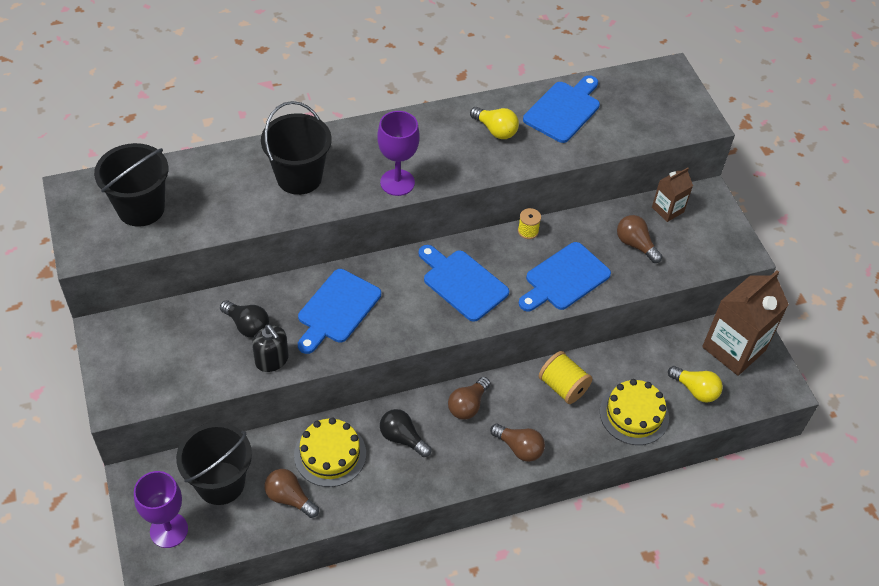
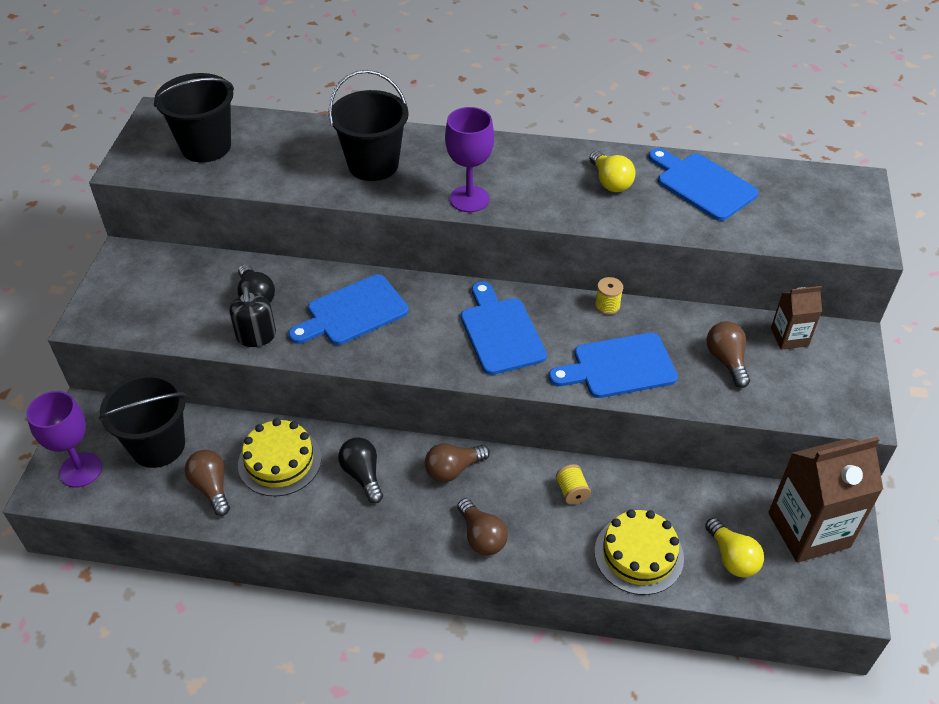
camera: 30 degrees right, 5 degrees down
blue cutting board [523,75,600,143] -> blue cutting board turned 105 degrees counterclockwise [648,148,759,221]
yellow spool [539,351,593,404] -> yellow spool [556,464,591,505], size x0.60

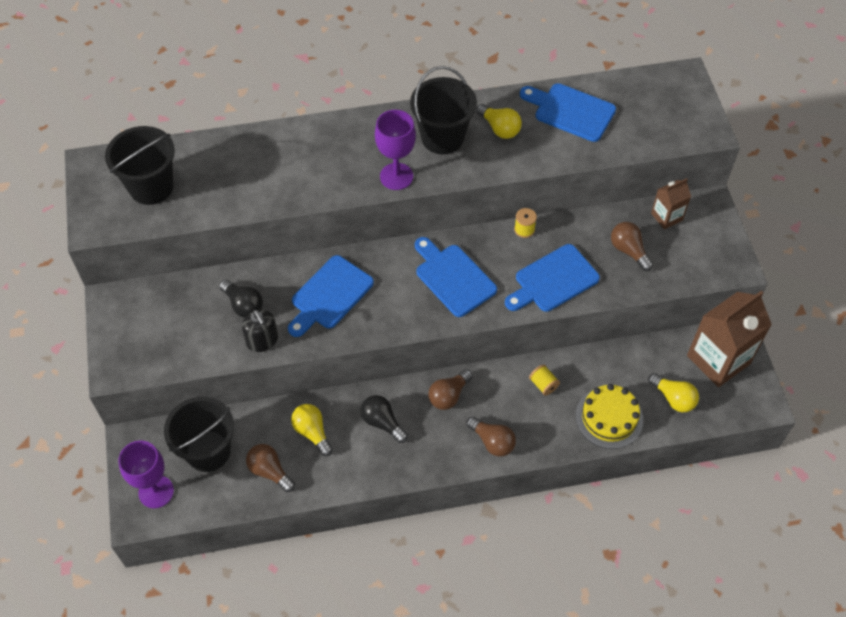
camera: 20 degrees left, 10 degrees up
yellow cake [238,418,321,496] -> yellow light bulb [291,404,333,456]
black bucket [328,70,409,181] -> black bucket moved to [410,66,477,154]

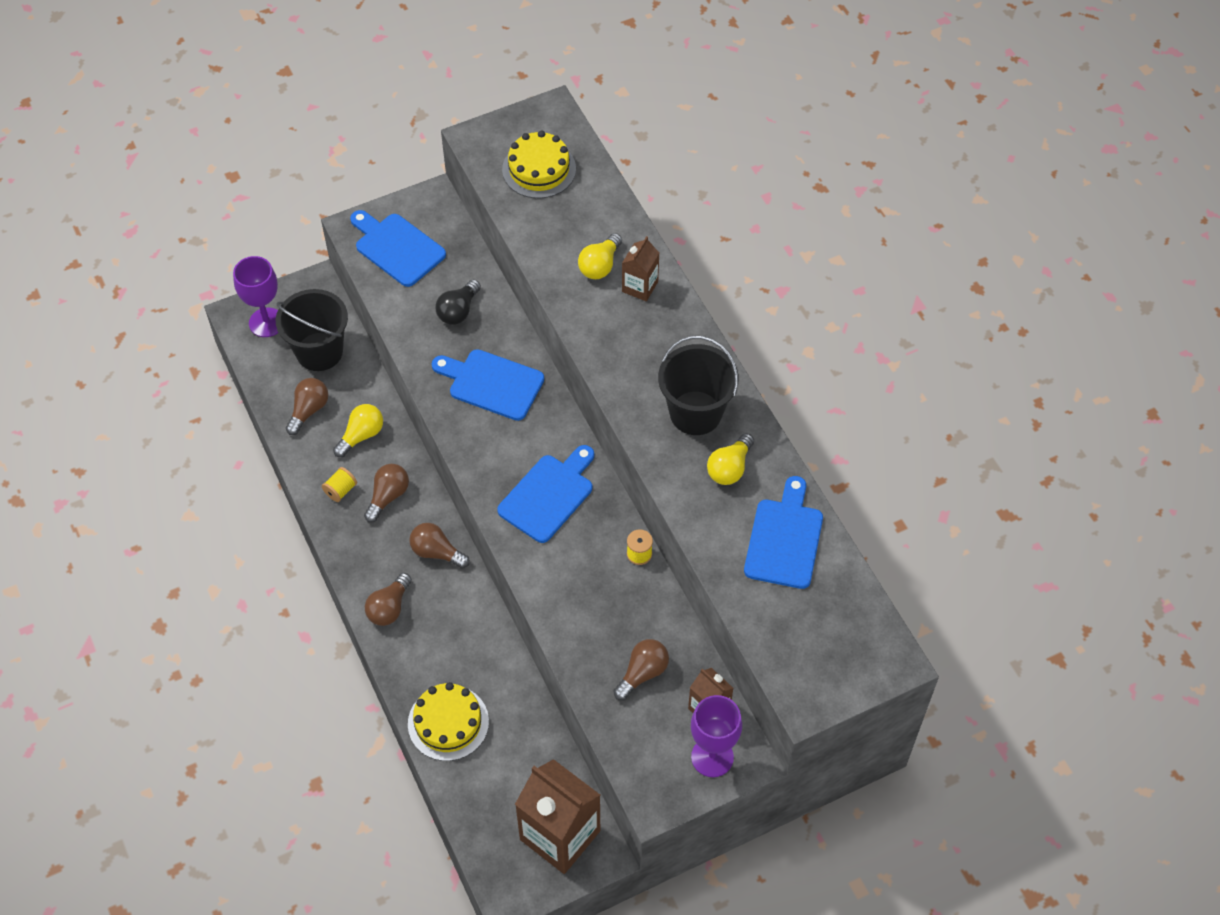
camera: 75 degrees right, 0 degrees up
black bucket [105,126,175,205] -> yellow cake [502,131,576,198]
black soap dispenser [242,310,278,352] -> none
black light bulb [361,395,408,443] -> brown light bulb [364,464,409,522]
purple goblet [375,110,416,190] -> purple goblet moved to [691,695,742,777]
blue cutting board [505,244,600,312] -> blue cutting board moved to [350,210,446,287]
yellow spool [529,364,560,396] -> yellow spool moved to [322,467,357,502]
yellow light bulb [648,373,699,412] -> yellow light bulb moved to [578,233,622,279]
none -> brown carton [622,236,659,301]

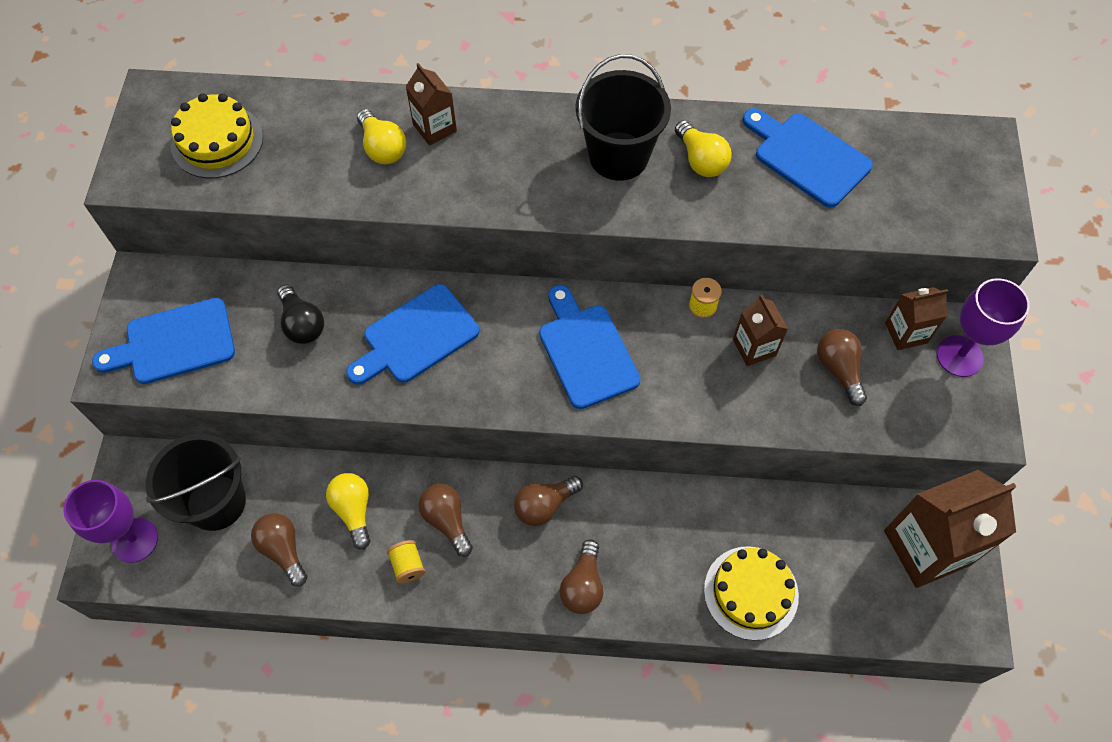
camera: 60 degrees left, 5 degrees up
brown light bulb [365,573,412,626] -> brown light bulb turned 45 degrees clockwise [559,539,603,614]
none -> brown carton [733,295,788,366]

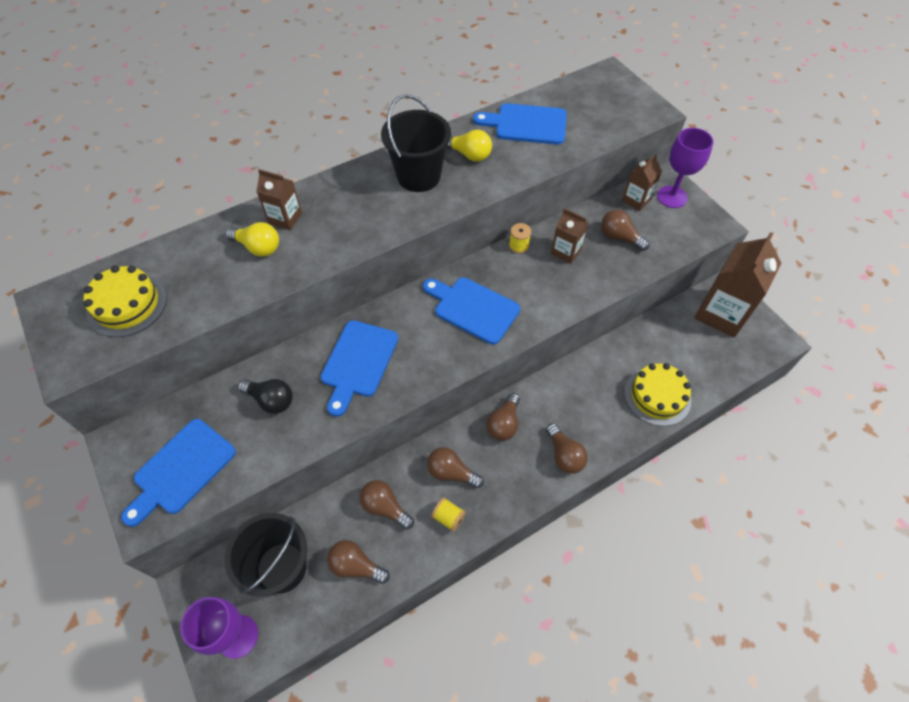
camera: 35 degrees left, 5 degrees down
yellow light bulb [326,473,370,550] -> brown light bulb [360,480,414,530]

